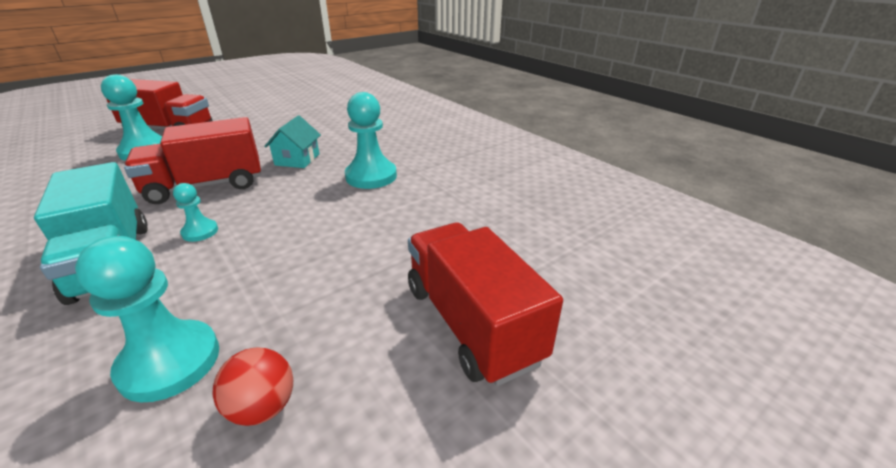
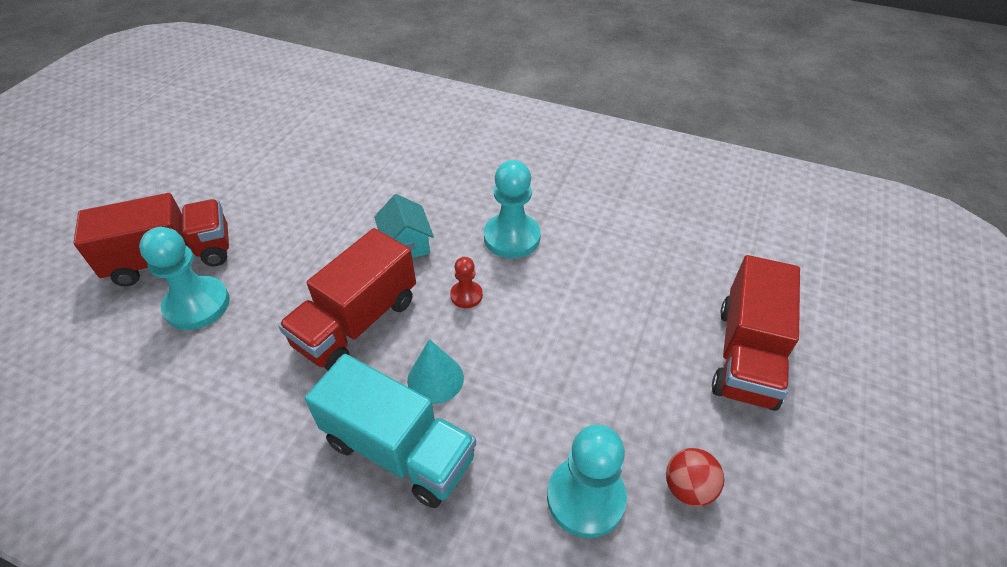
camera: 30 degrees left, 15 degrees up
turquoise pawn [173,183,218,242] -> turquoise cone [407,339,464,404]
red truck [408,223,563,386] -> red truck turned 105 degrees counterclockwise [712,255,800,411]
none -> red pawn [450,257,483,308]

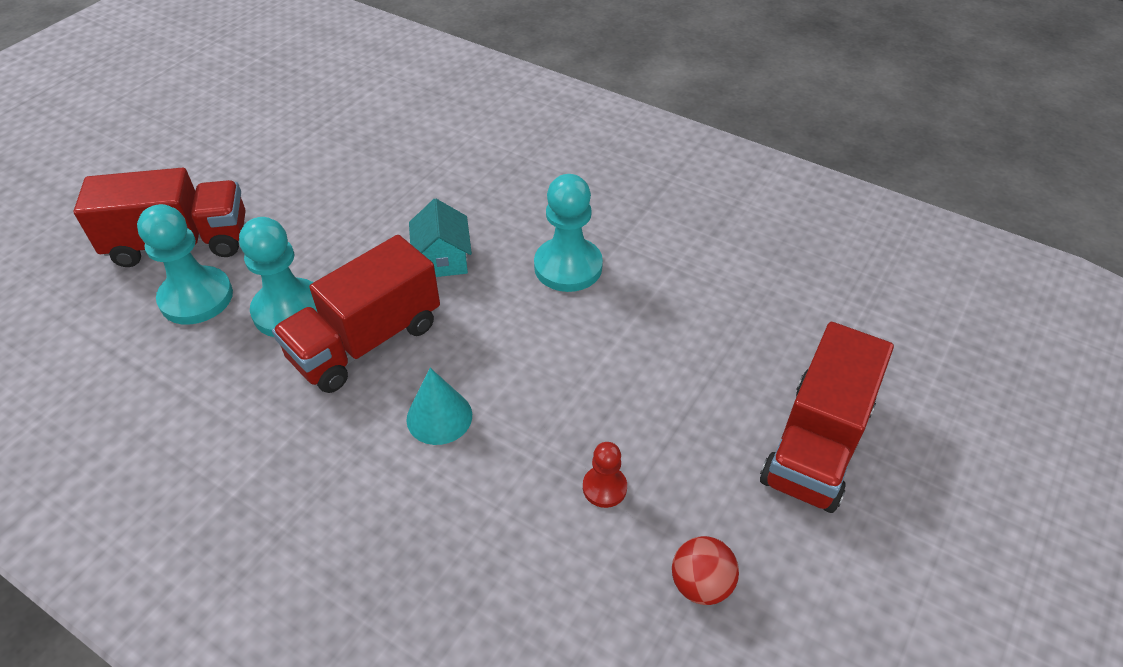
camera: 10 degrees right, 0 degrees up
turquoise truck [305,354,476,508] -> none
red pawn [450,257,483,308] -> red pawn moved to [583,442,627,508]
turquoise pawn [547,424,627,538] -> turquoise pawn moved to [239,217,317,337]

